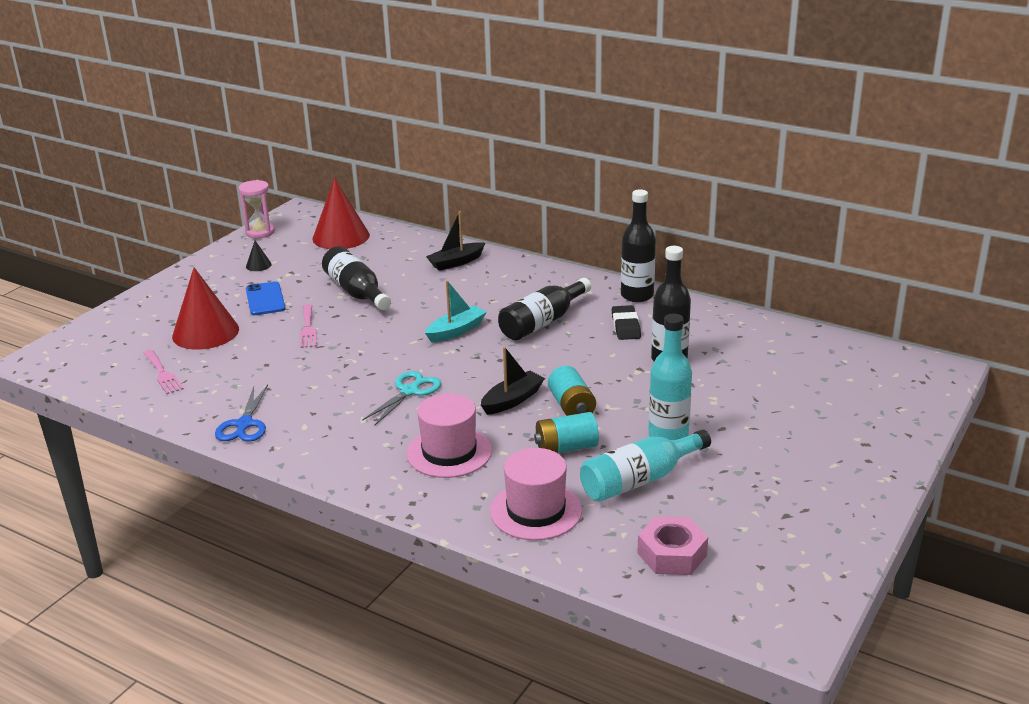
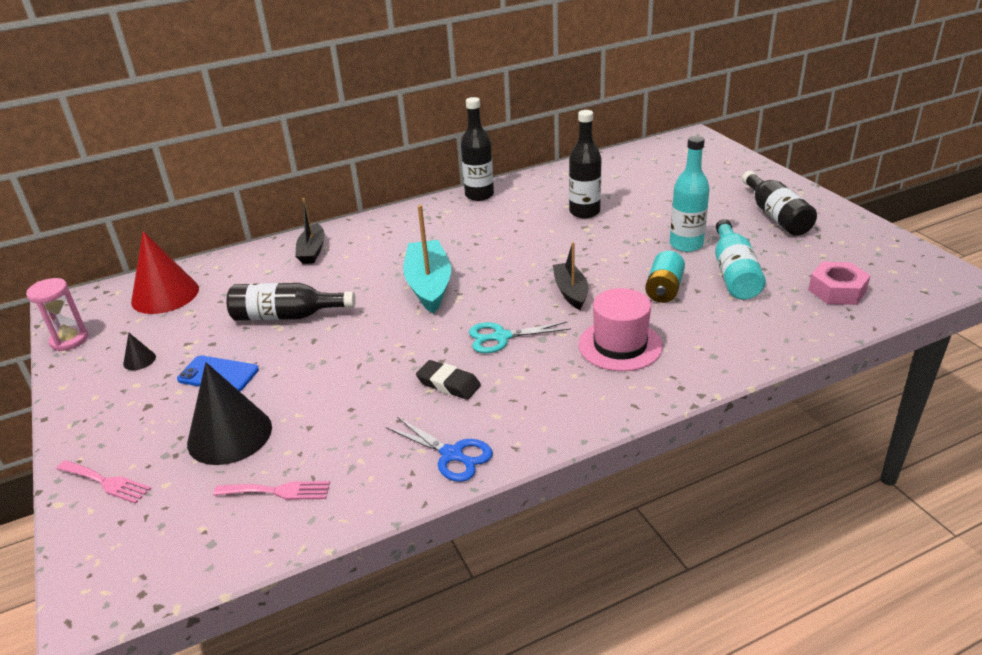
camera: 55 degrees left, 5 degrees up
red cone [172,267,239,350] -> black cone [187,362,272,465]
pink fork [300,304,317,348] -> pink fork moved to [56,460,151,504]
turquoise scissors [362,371,441,426] -> turquoise scissors turned 75 degrees counterclockwise [469,321,571,353]
turquoise boat [425,280,487,342] -> turquoise boat [403,205,451,314], size x1.60
pink hat [490,448,582,540] -> none
black bottle [498,278,591,341] -> black bottle moved to [742,171,817,236]
turquoise battery [548,366,596,416] -> none
black eraser [612,305,641,340] -> black eraser moved to [416,360,481,400]

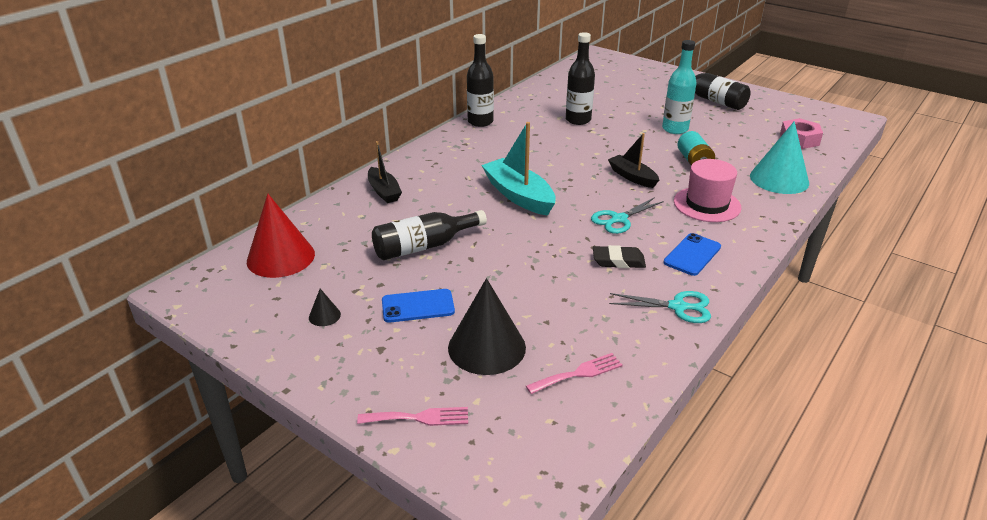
camera: 30 degrees left, 0 degrees up
pink hourglass [26,278,89,351] -> none
blue scissors [386,417,493,482] -> turquoise scissors [609,291,711,323]
turquoise bottle [715,219,766,300] -> none
none -> blue phone [663,233,721,276]
none -> turquoise cone [750,121,809,194]

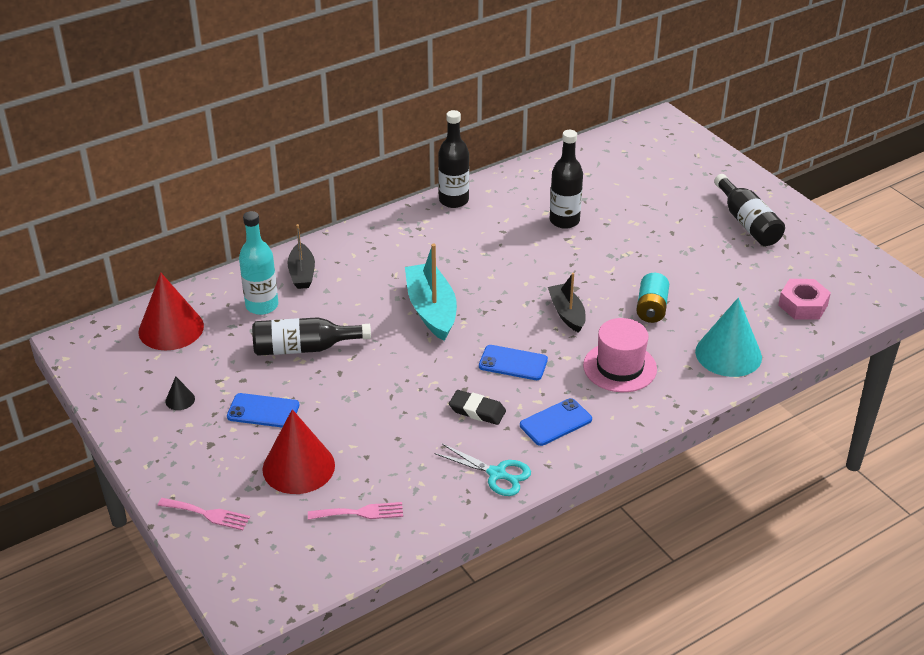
camera: 20 degrees right, 5 degrees up
black cone [448,278,526,375] -> red cone [263,409,335,494]
turquoise scissors [591,197,664,234] -> blue phone [479,345,548,380]
turquoise bottle [662,40,697,134] -> turquoise bottle moved to [239,211,278,315]

